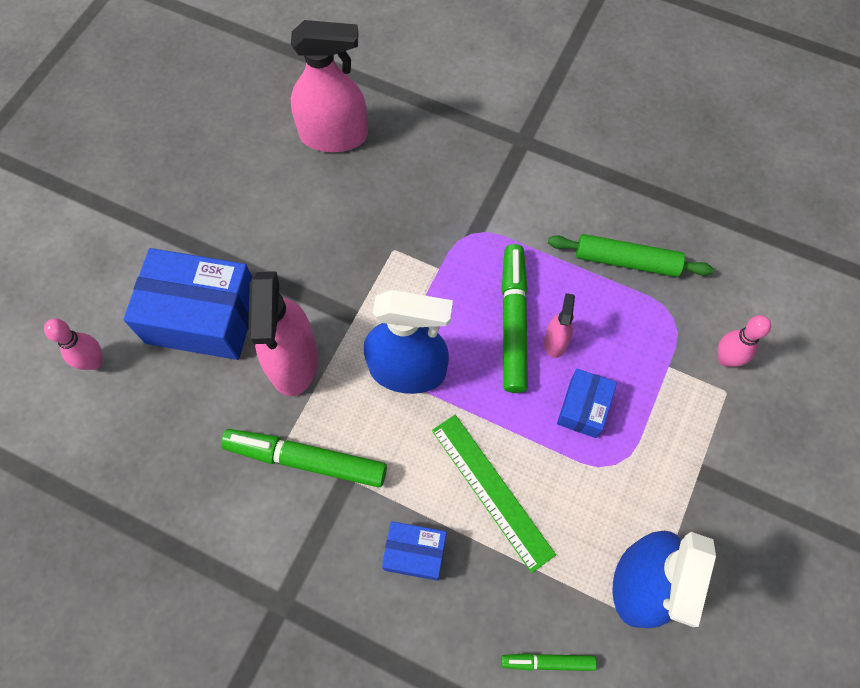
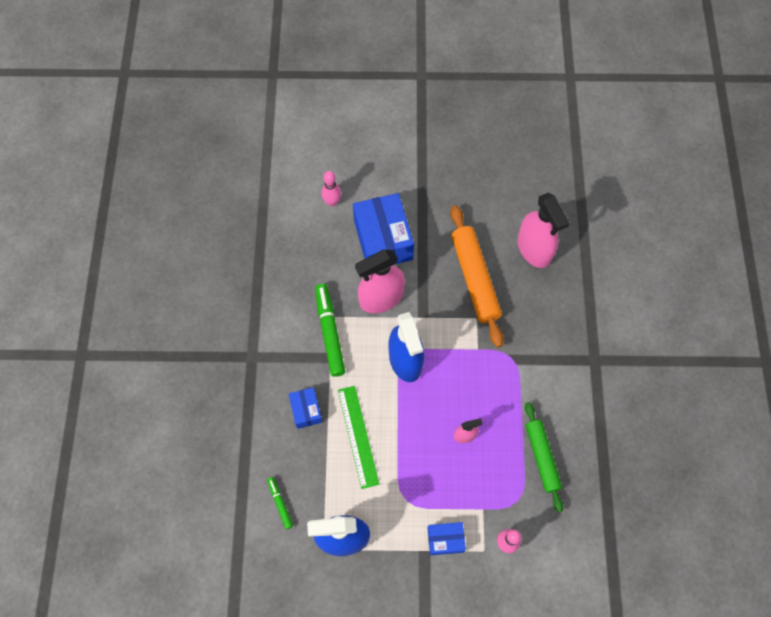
camera: 65 degrees right, 0 degrees up
green ruler [432,415,556,573] -> green ruler turned 45 degrees counterclockwise [338,386,379,489]
green marker [501,244,528,393] -> none
blue box [557,369,617,438] -> blue box moved to [428,522,466,555]
none -> orange rolling pin [450,205,504,347]

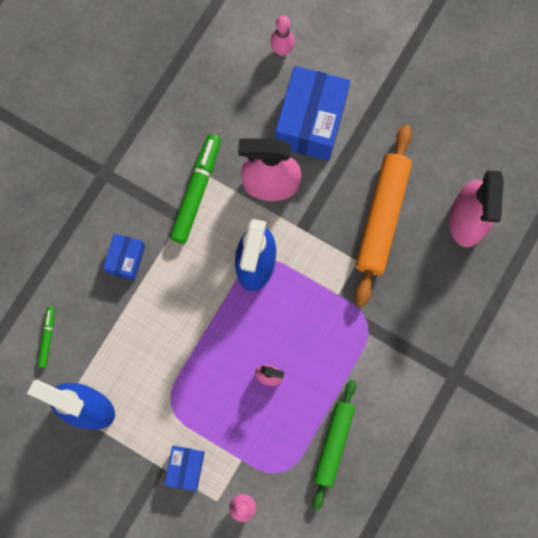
camera: 30 degrees right, 10 degrees up
green ruler [338,386,379,489] -> none
blue box [428,522,466,555] -> blue box turned 75 degrees clockwise [164,446,205,491]

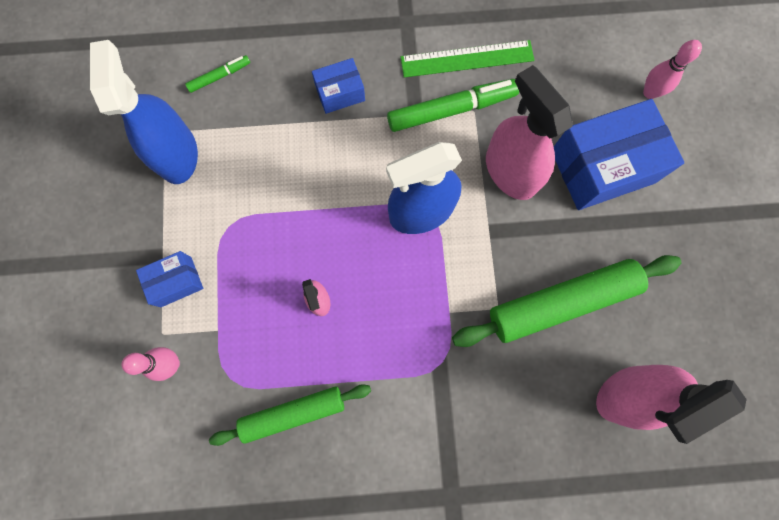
camera: 55 degrees right, 0 degrees up
orange rolling pin [355,125,412,307] -> green rolling pin [452,255,681,347]
none -> green ruler [400,40,534,78]

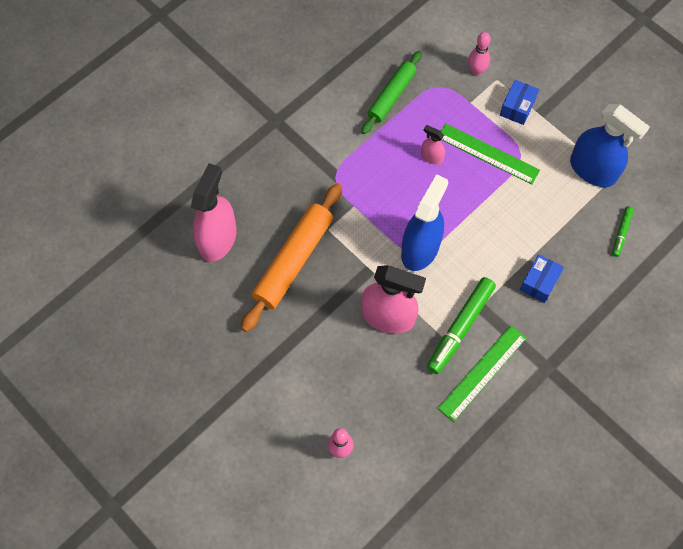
camera: 140 degrees right, 10 degrees down
green rolling pin [452,255,681,347] -> orange rolling pin [241,183,342,332]
blue box [554,99,684,210] -> none
none -> green ruler [441,124,540,184]

